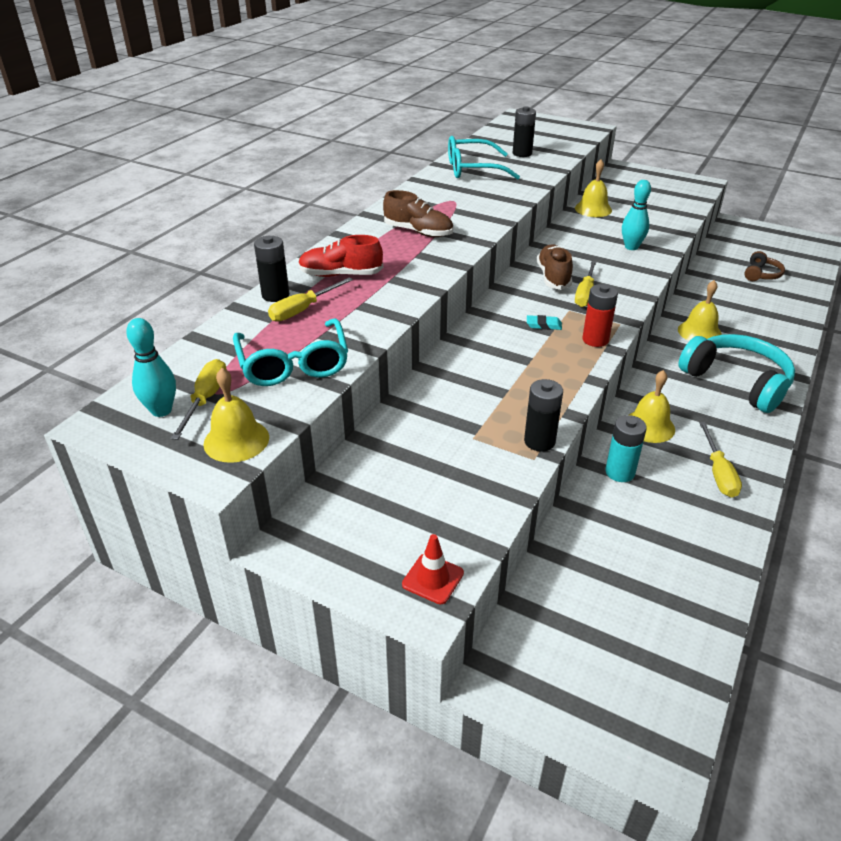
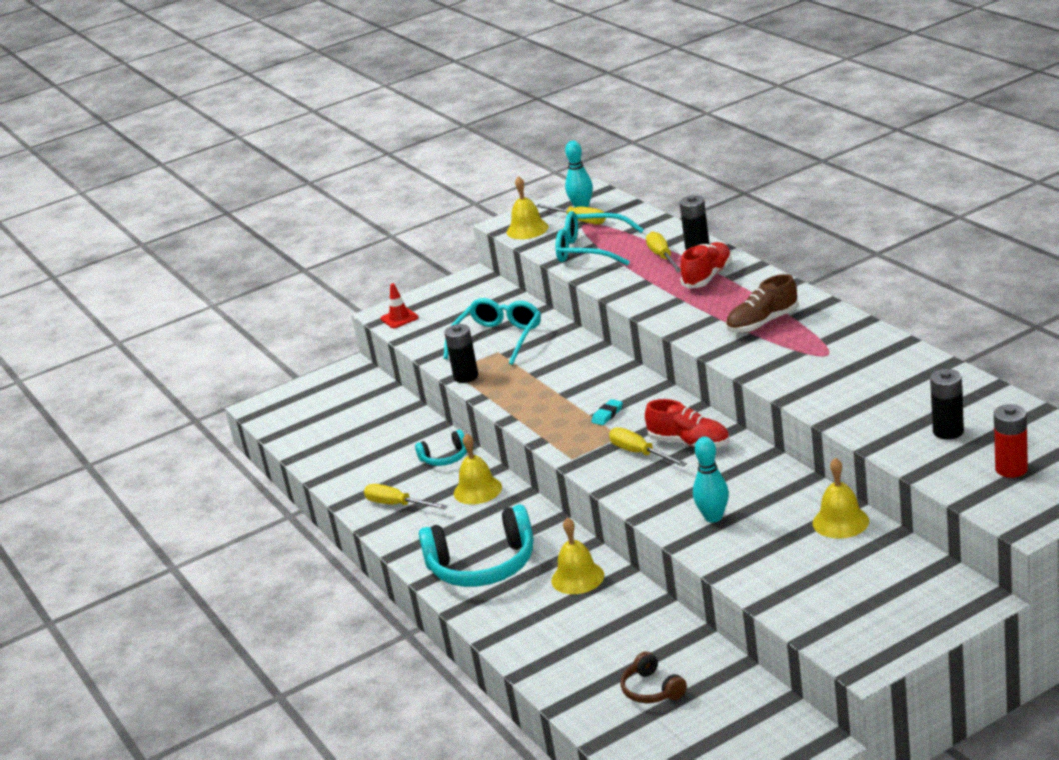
camera: 125 degrees right, 10 degrees down
turquoise glasses [448,136,520,180] -> turquoise glasses moved to [443,298,541,365]
brown shoe [537,244,573,290] -> red shoe [645,399,729,448]
red battery [582,284,618,347] -> red battery moved to [994,404,1028,478]
turquoise battery [605,415,647,482] -> turquoise headphones [415,430,467,466]

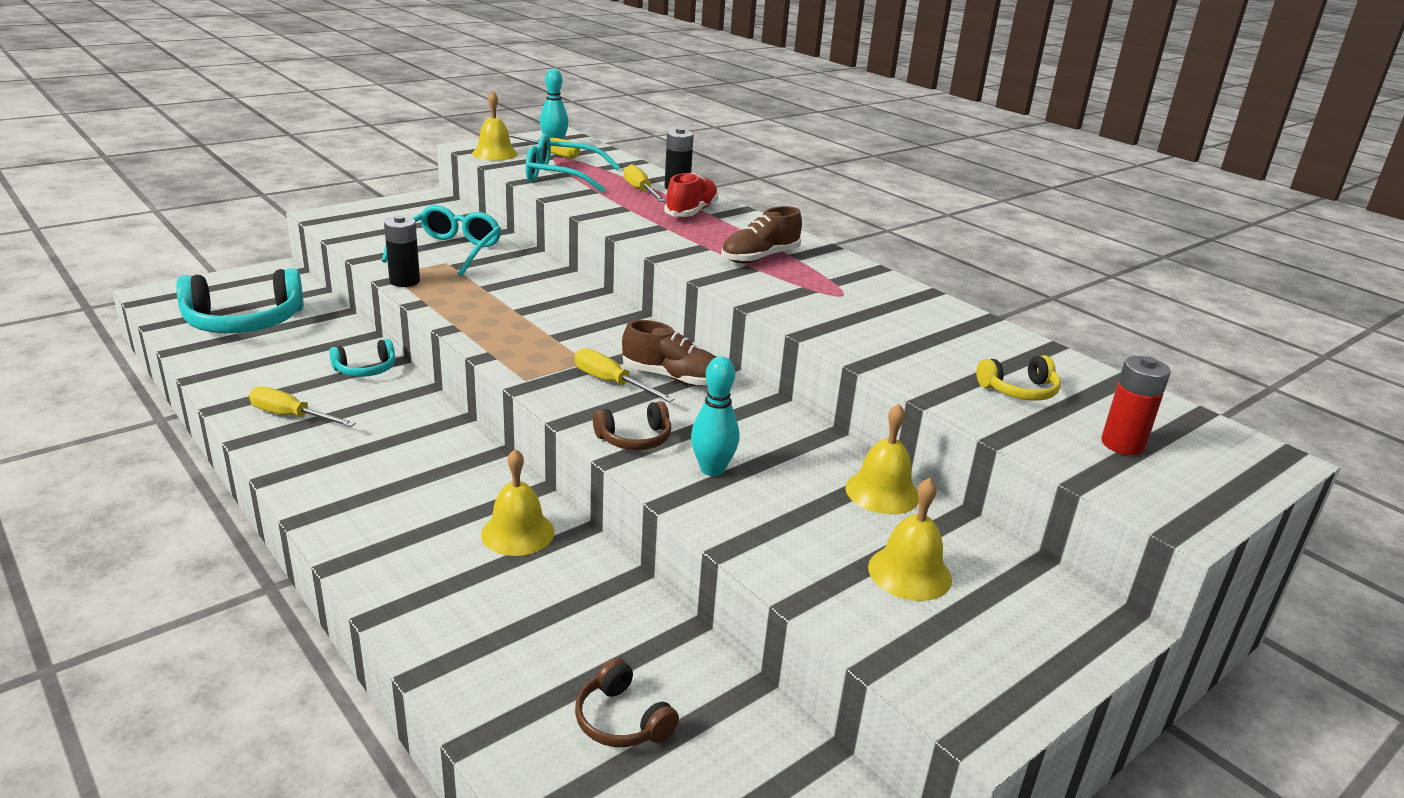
camera: 15 degrees left, 0 degrees up
red traffic cone [381,283,419,328] -> none
turquoise headphones [419,504,533,587] -> turquoise headphones moved to [176,268,304,333]
yellow bell [454,433,502,504] -> yellow bell moved to [868,478,952,601]
turquoise eraser [591,399,623,425] -> none
red shoe [645,399,729,448] -> brown shoe [622,320,716,386]
black battery [930,369,964,440] -> yellow headphones [977,355,1061,401]
none -> brown headphones [593,401,671,450]

